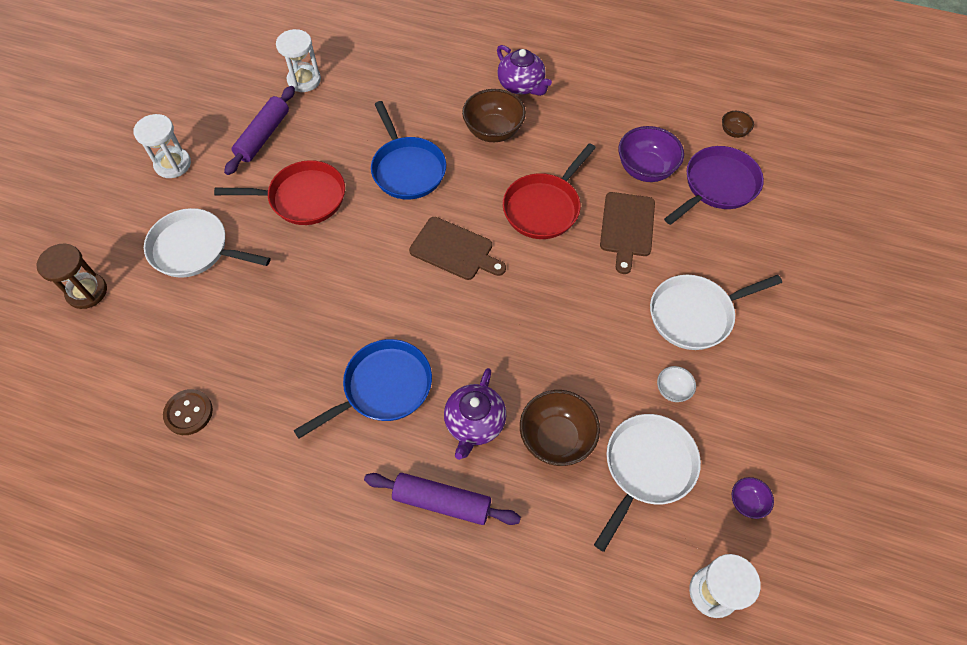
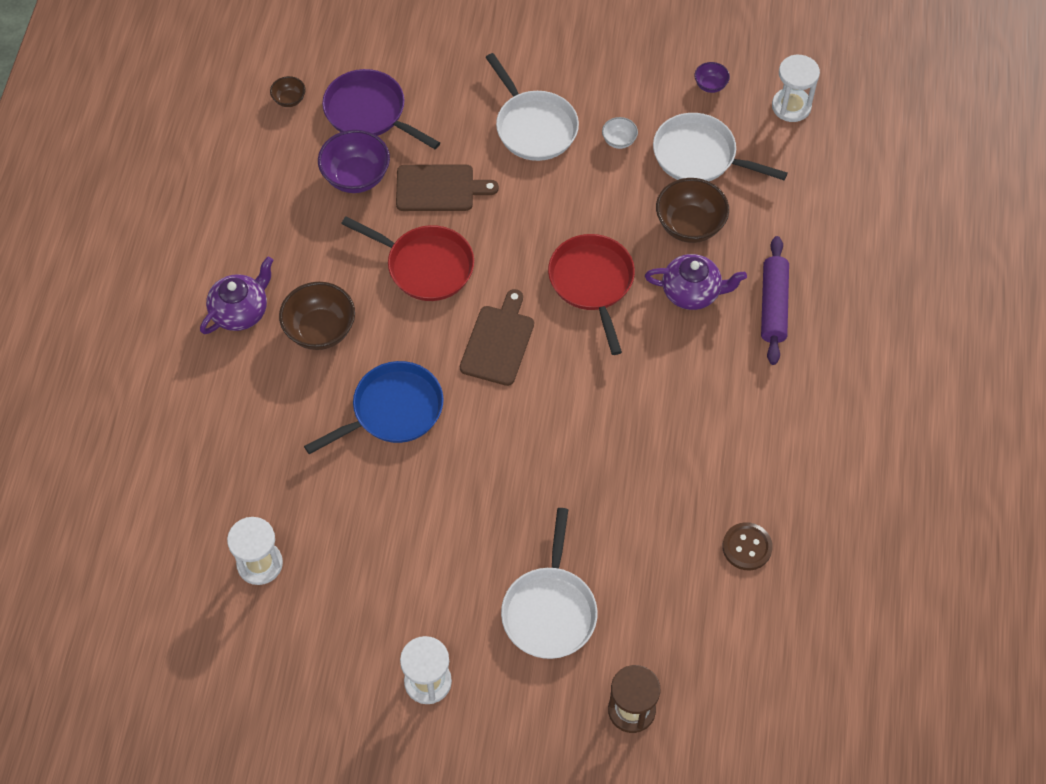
camera: 100 degrees left, 0 degrees up
red pan [214,160,345,225] -> red pan moved to [548,234,635,355]
purple rolling pin [224,86,295,175] -> none
blue pan [293,339,432,439] -> none

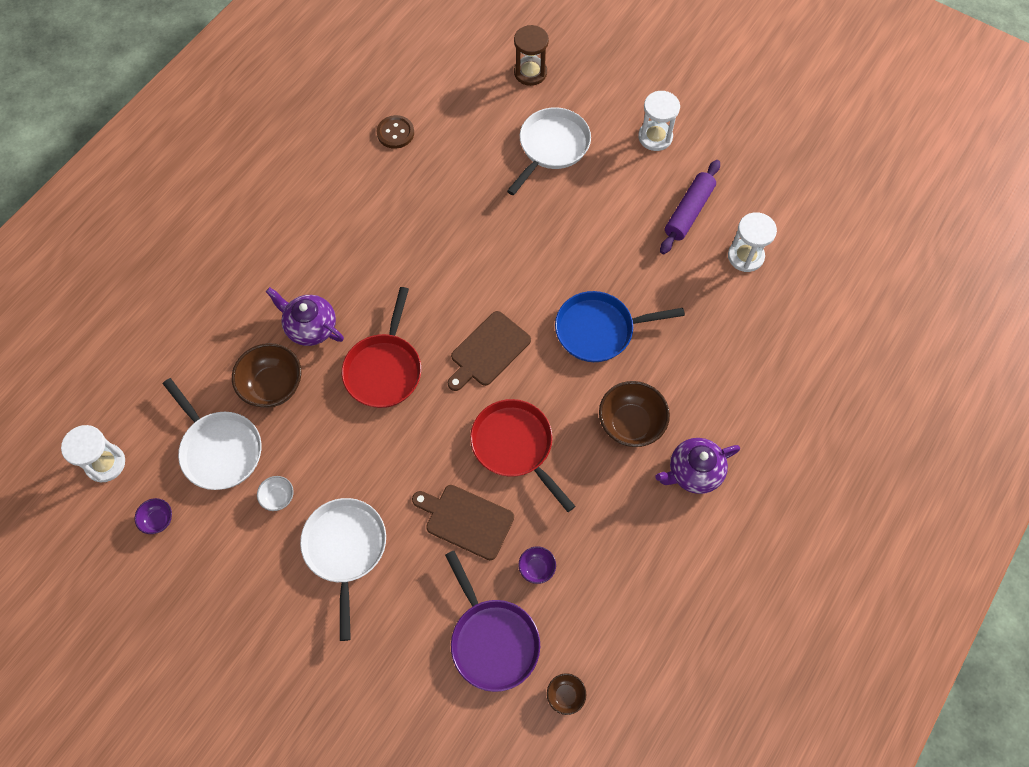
camera: 155 degrees left, 5 degrees up
purple bowl [318,130,390,193] -> purple bowl [518,546,556,584], size x0.51
purple rolling pin [761,236,789,365] -> purple rolling pin moved to [660,160,720,254]

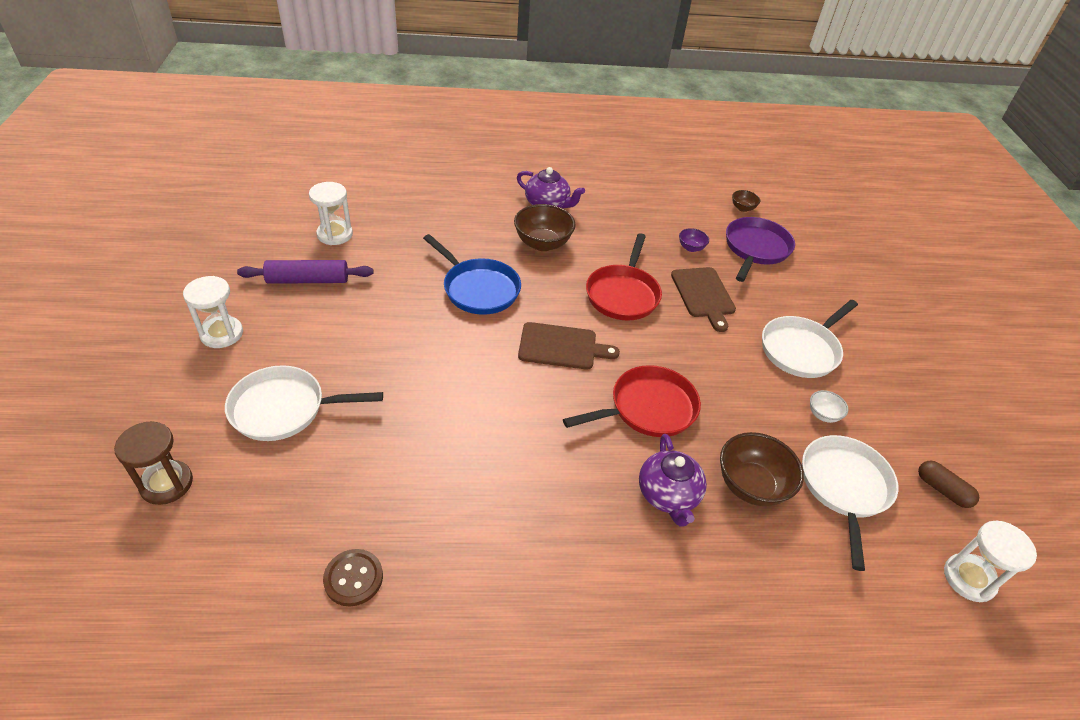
camera: 130 degrees left, 20 degrees down
purple bowl [135,498,172,534] -> brown capsule [918,461,979,508]

